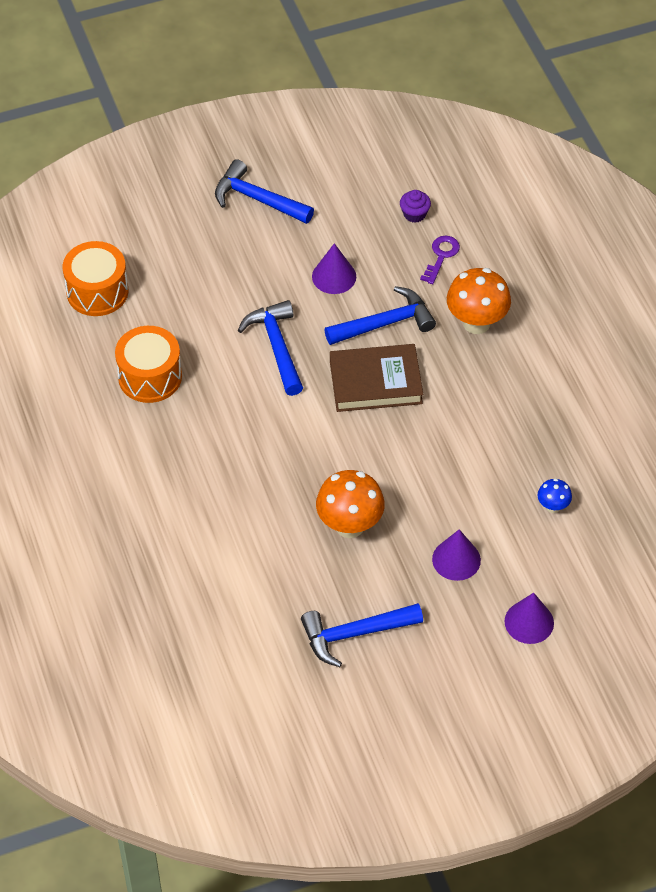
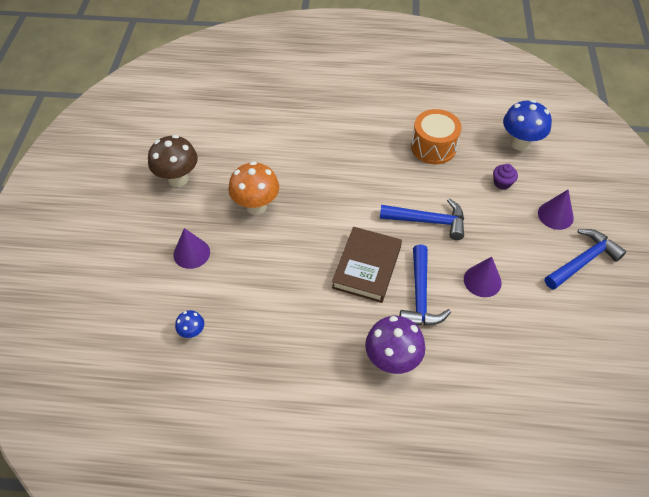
camera: 115 degrees right, 0 degrees up
orange drum [63,241,128,316] -> blue mushroom [503,100,552,151]
blue hammer [301,603,423,667] -> brown mushroom [148,135,198,187]
purple cupcake [400,190,431,223] -> purple cupcake moved to [493,164,518,190]
purple key [420,236,460,284] -> none
orange mushroom [447,268,511,334] -> purple mushroom [365,316,426,374]
purple cone [504,593,554,644] -> purple cone moved to [538,189,574,230]

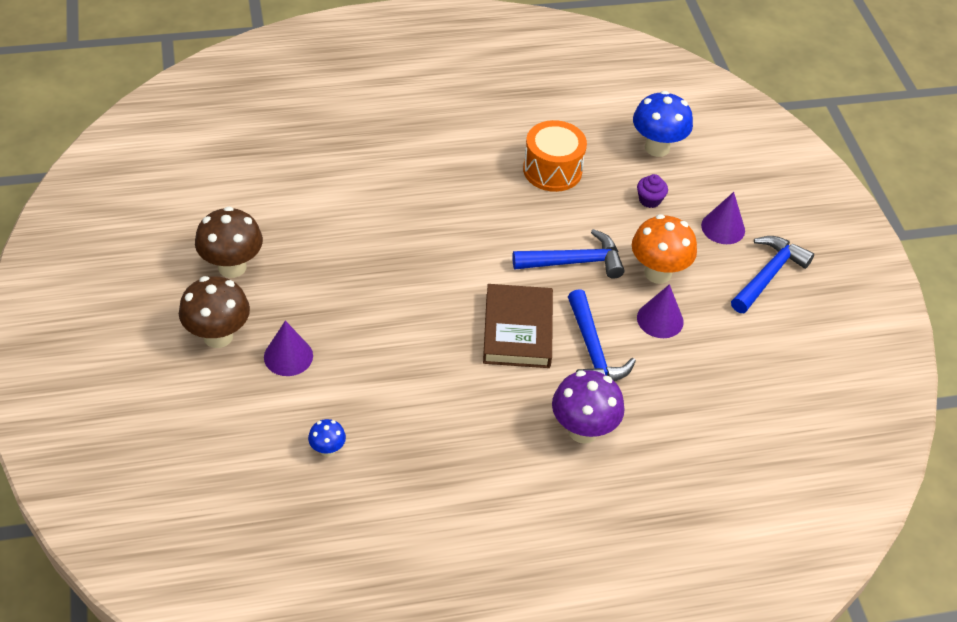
camera: 20 degrees left, 5 degrees down
orange mushroom [228,161,279,215] -> orange mushroom moved to [632,214,697,284]
none -> brown mushroom [179,276,250,348]

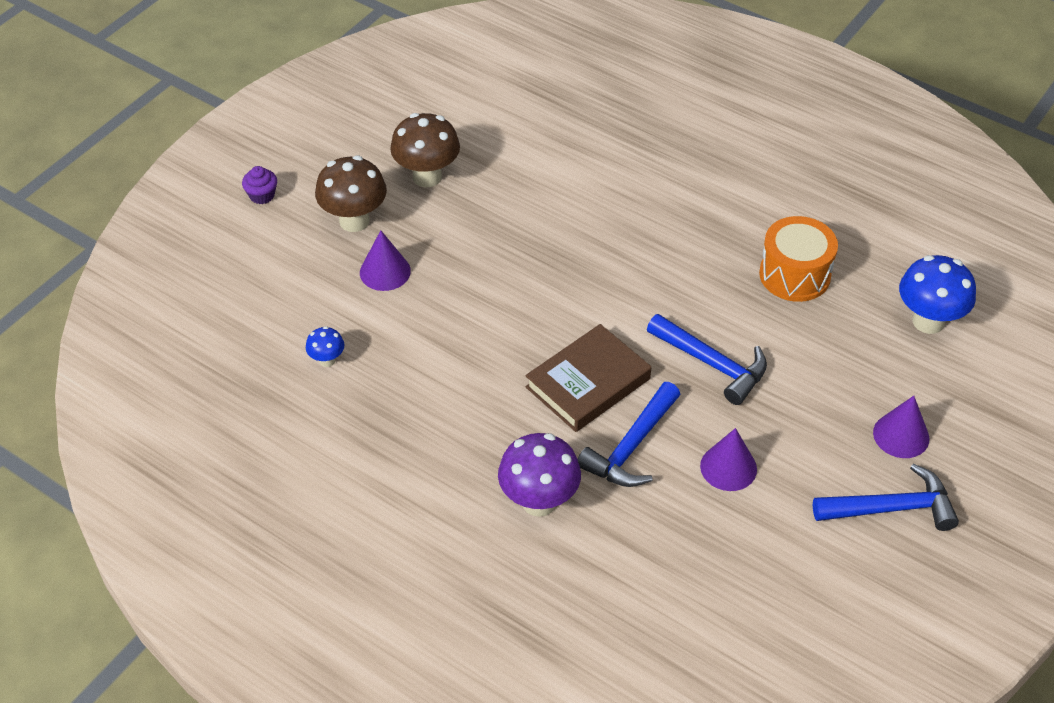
camera: 50 degrees right, 0 degrees up
orange mushroom [632,214,697,284] -> none
purple cupcake [637,174,668,208] -> purple cupcake moved to [242,166,277,204]

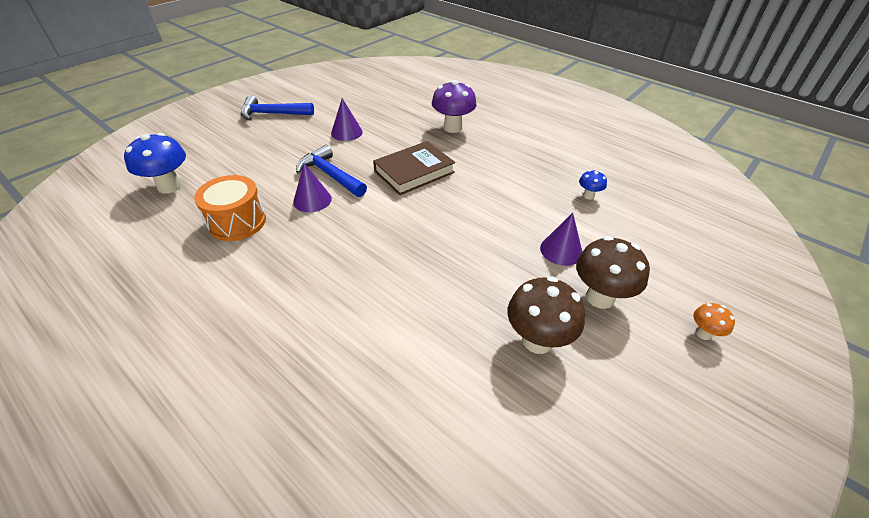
camera: 175 degrees left, 5 degrees down
purple cupcake [242,166,277,204] -> orange mushroom [693,303,735,340]
blue hammer [578,382,681,487] -> none
purple cone [873,396,929,458] -> purple cone moved to [293,163,332,212]

